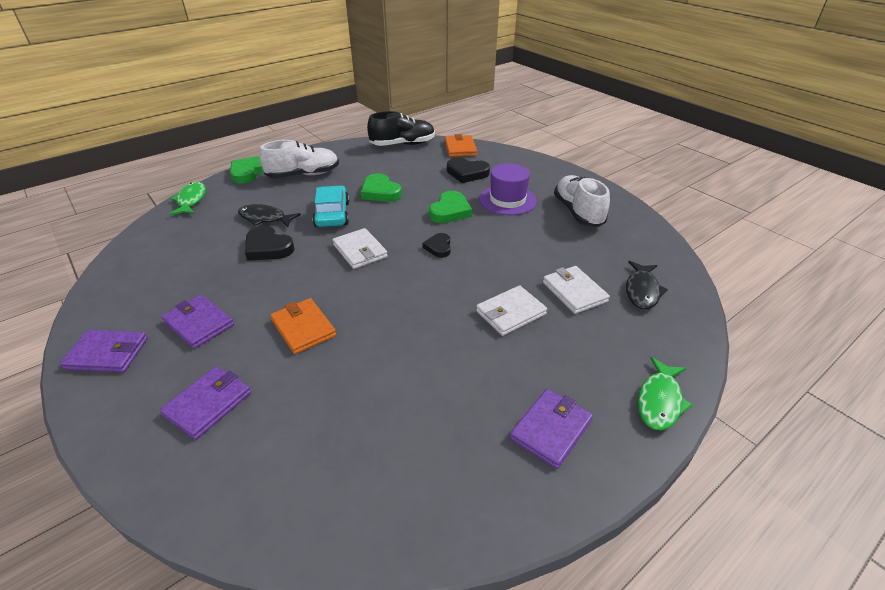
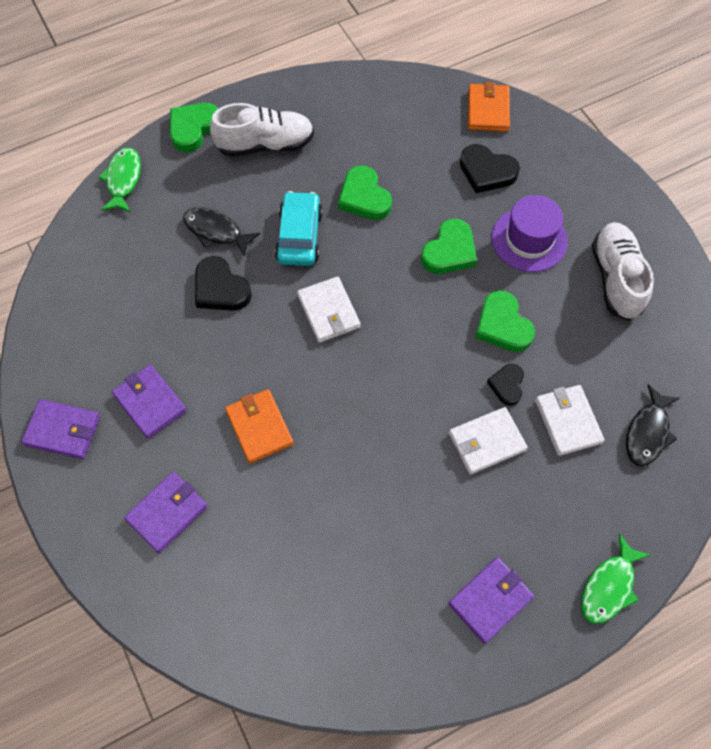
camera: 10 degrees right, 25 degrees up
black shoe [367,111,435,146] -> none
black heart [423,233,451,258] -> black heart moved to [487,364,524,406]
none -> green heart [475,291,535,352]

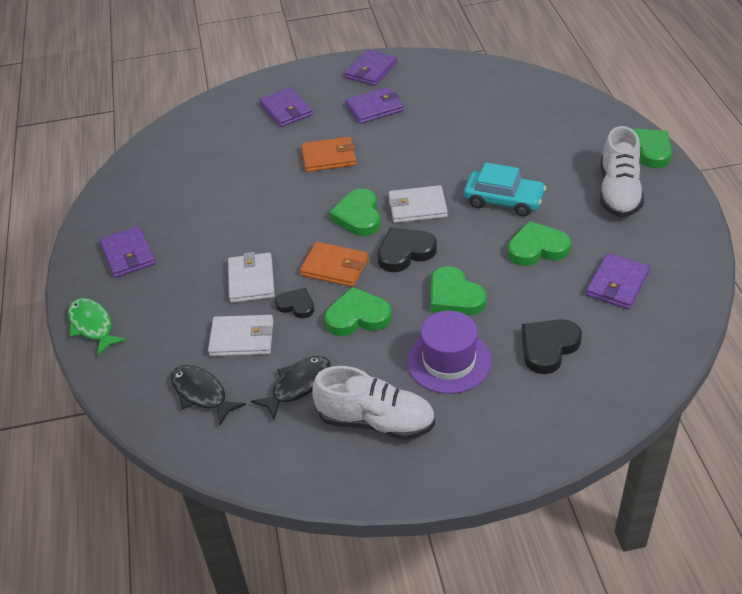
camera: 110 degrees right, 20 degrees down
green fish [98,148,141,212] -> none
black fish [183,207,260,257] -> black fish moved to [251,356,330,420]
black heart [195,256,252,311] -> black heart moved to [377,227,437,272]
orange wallet [468,82,510,132] -> orange wallet moved to [300,242,368,287]
none -> green heart [329,189,380,236]
none -> purple wallet [586,253,650,309]

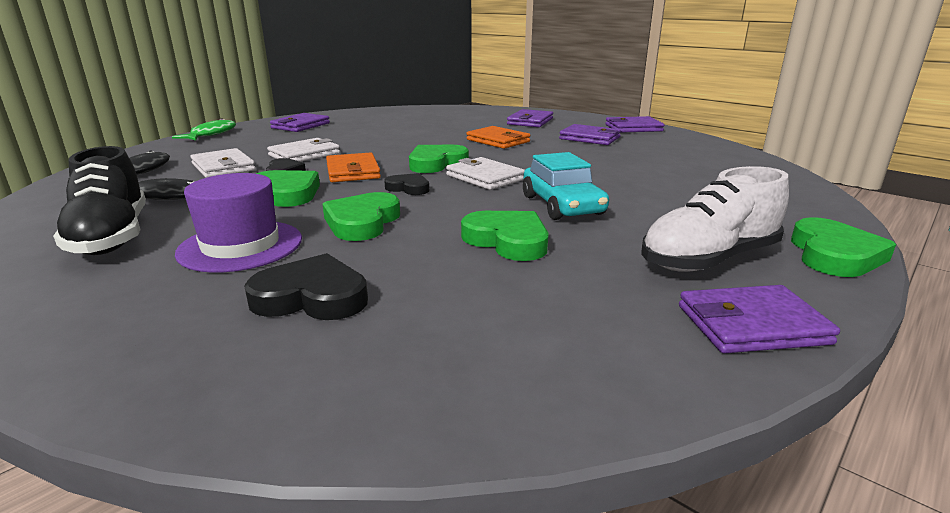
camera: 50 degrees right, 20 degrees down
white shoe [312,366,435,440] -> black shoe [53,146,146,255]
black heart [377,227,437,272] -> black heart [384,173,429,195], size x0.63
purple wallet [586,253,650,309] -> purple wallet moved to [679,285,840,353]

